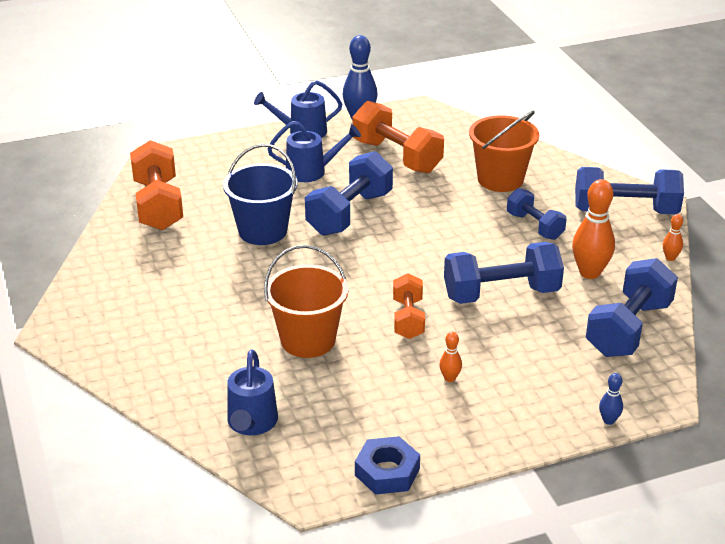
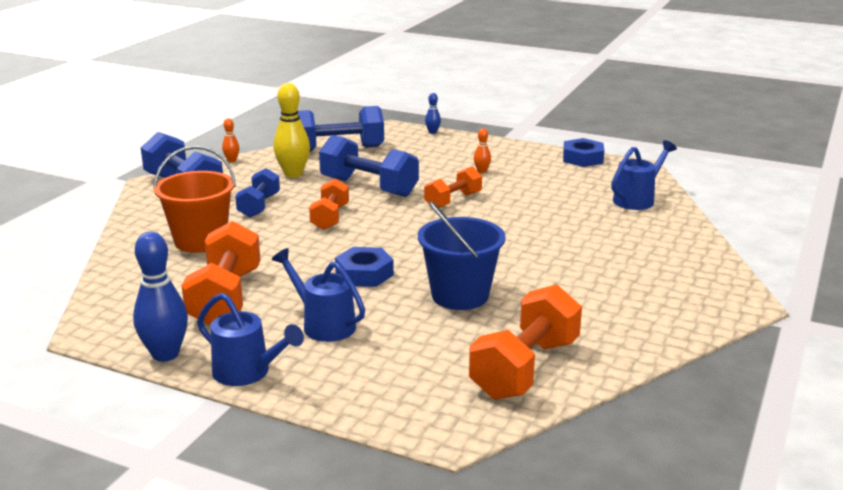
camera: 135 degrees left, 10 degrees down
orange bucket [264,245,349,358] -> none
blue dumbbell [305,151,393,236] -> blue nut [335,247,394,287]
orange bowling pin [572,179,615,279] -> yellow bowling pin [274,83,310,178]
none -> orange dumbbell [309,179,349,230]

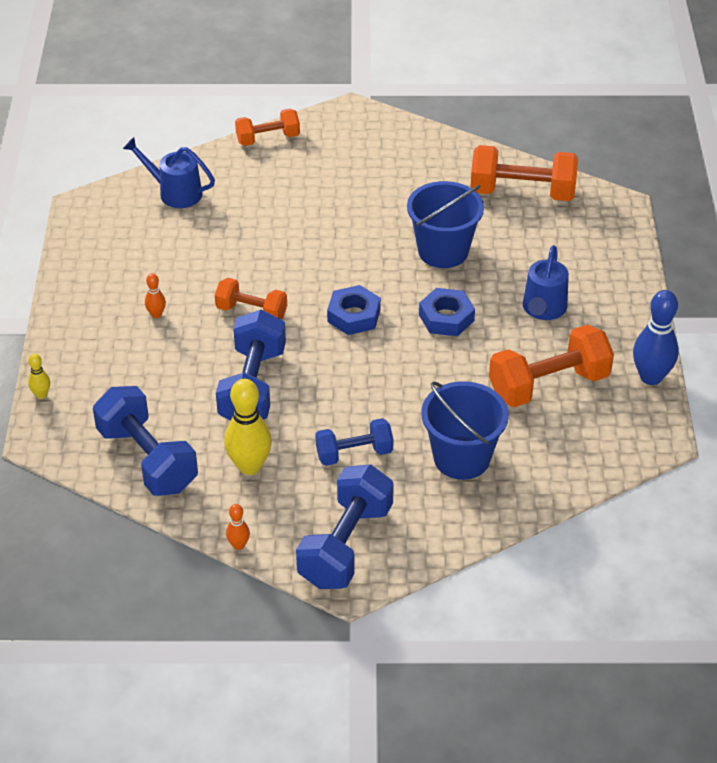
camera: 115 degrees left, 20 degrees up
orange bucket [153,146,236,253] -> blue bucket [421,381,509,480]
blue watering can [197,293,304,386] -> none
orange dumbbell [309,179,349,230] -> orange dumbbell moved to [235,108,300,146]
blue bowling pin [425,93,441,134] -> yellow bowling pin [28,353,50,399]
blue nut [563,138,604,167] -> blue nut moved to [327,285,381,335]

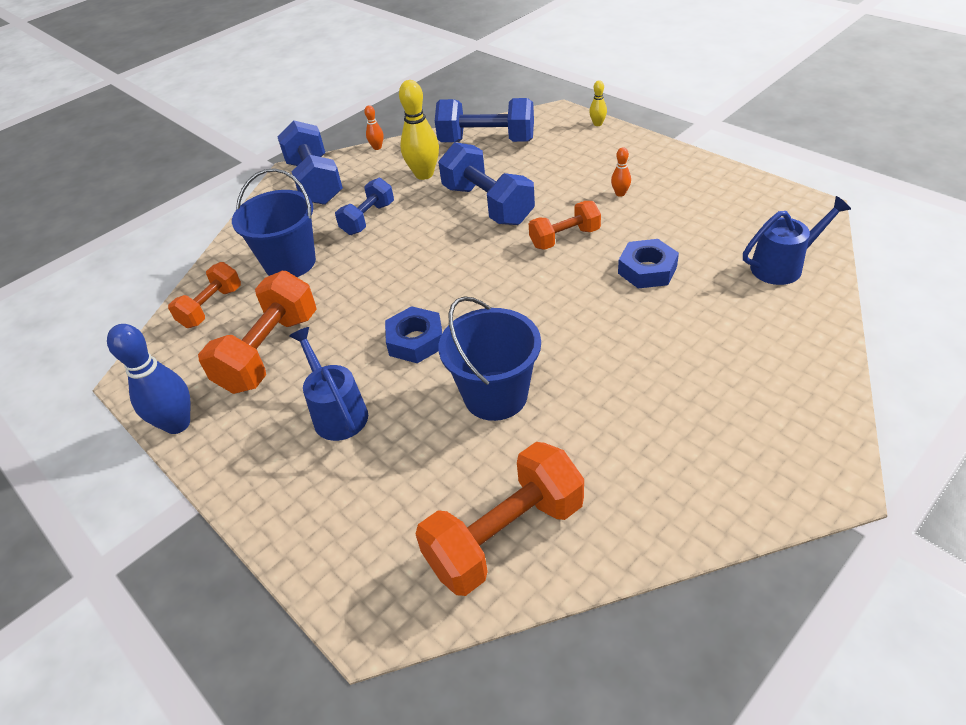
camera: 140 degrees right, 0 degrees up
orange dumbbell [235,108,300,146] -> orange dumbbell moved to [168,262,241,328]
blue nut [327,285,381,335] -> blue nut moved to [618,239,679,289]

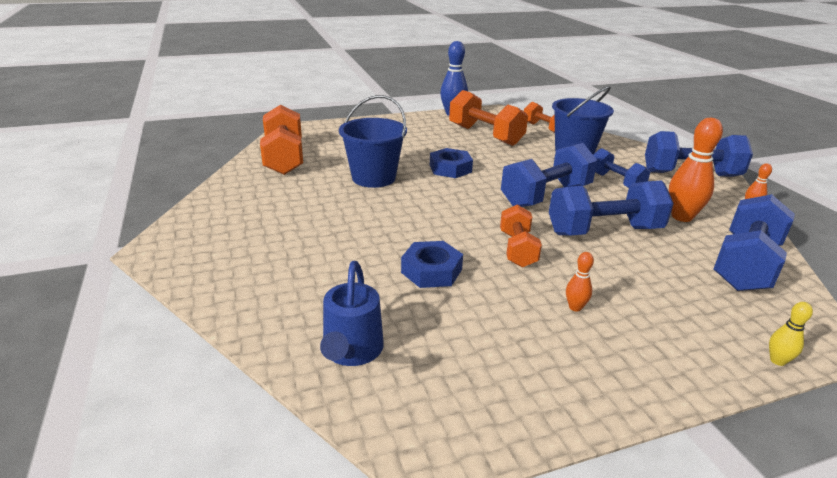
camera: 110 degrees right, 15 degrees down
blue watering can [289,327,368,441] -> none
yellow bowling pin [399,80,439,180] -> orange bowling pin [669,118,723,222]
none -> blue dumbbell [501,143,598,207]

